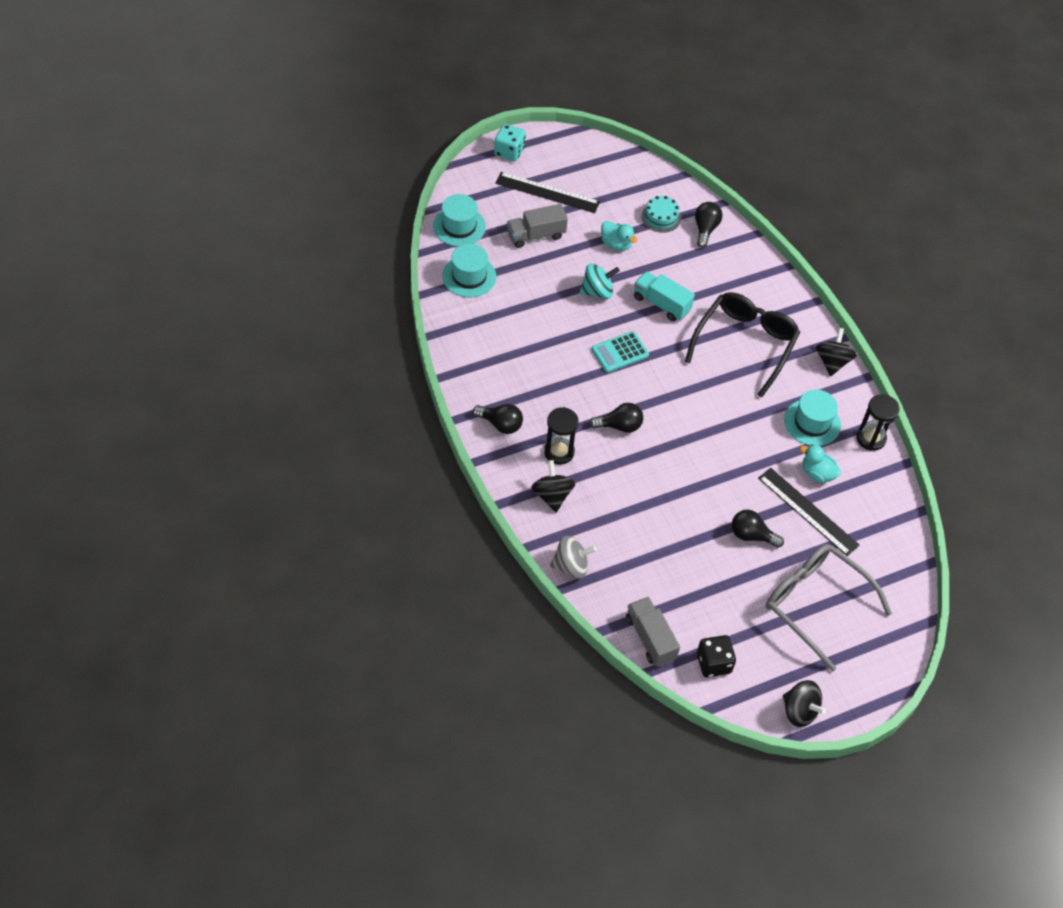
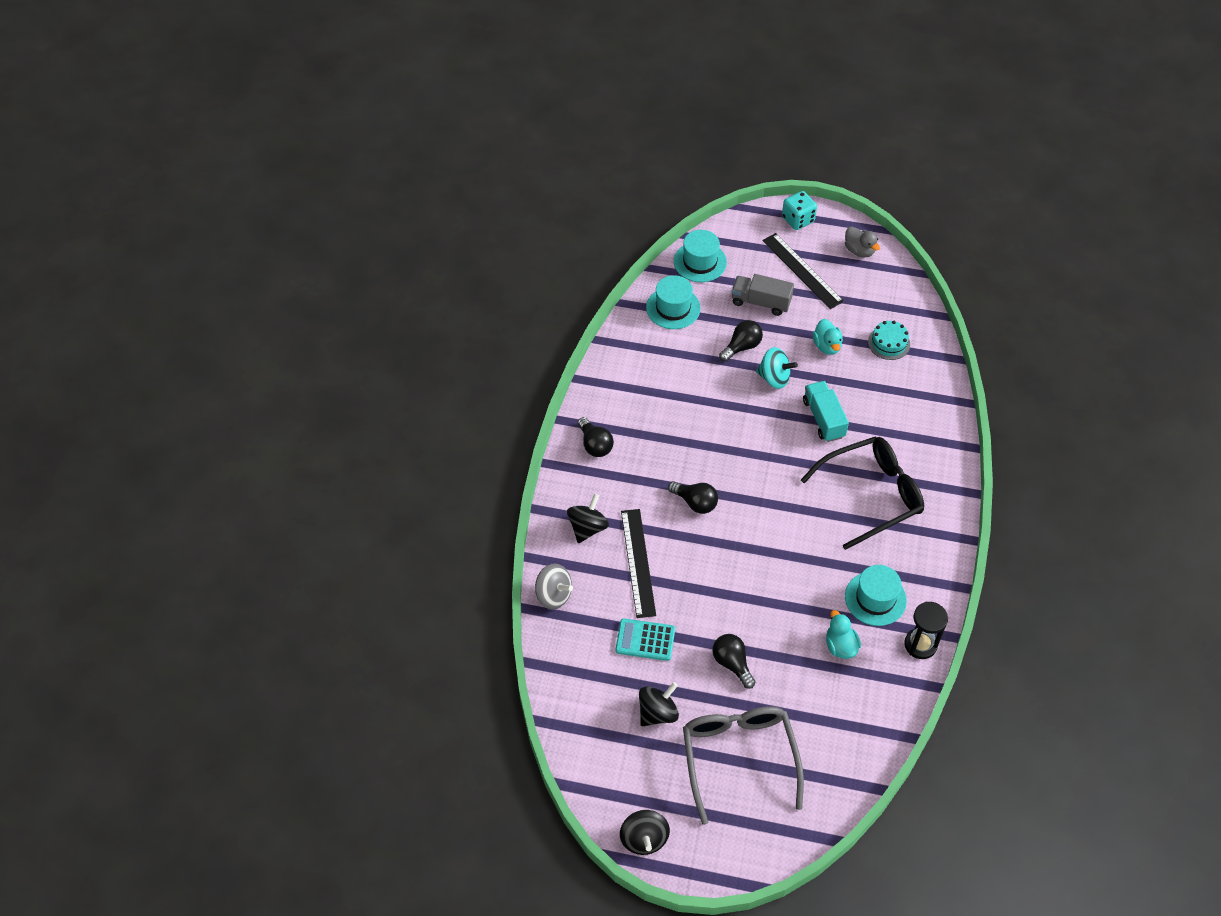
camera: 40 degrees right, 0 degrees up
black hourglass [544,407,579,465] -> none
turquoise calculator [591,331,649,373] -> turquoise calculator moved to [616,618,675,661]
grey truck [626,597,680,667] -> none
black light bulb [695,202,722,248] -> black light bulb moved to [719,320,763,362]
black dice [697,635,736,678] -> none
black ruler [758,468,860,556] -> black ruler moved to [621,509,656,618]
black spinning top [816,328,857,376] -> black spinning top moved to [639,682,679,726]
none -> grey duck [845,226,880,257]

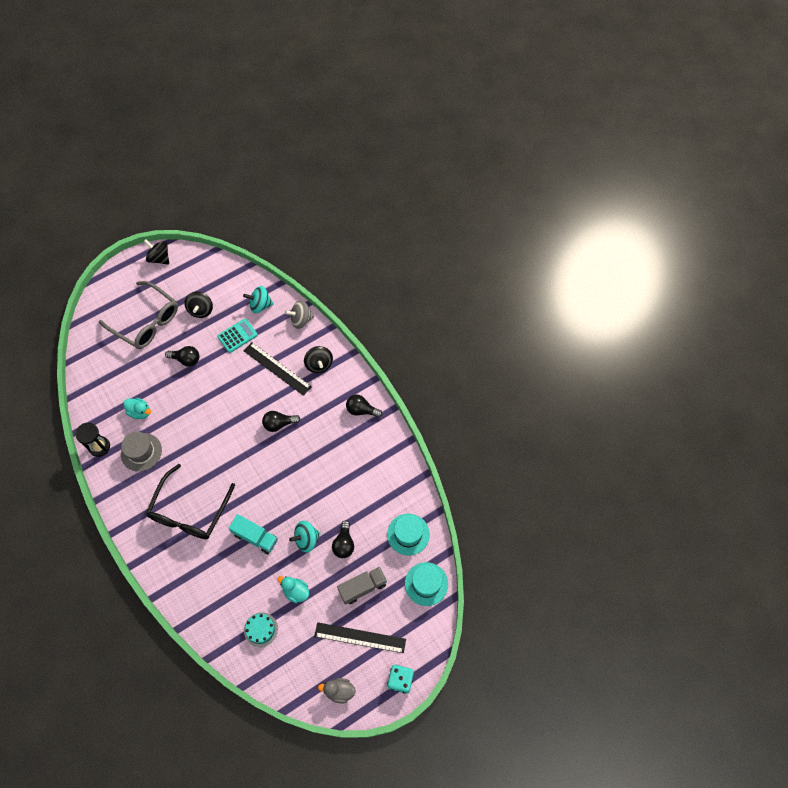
camera: 135 degrees right, 10 degrees up
turquoise hat [845,565,907,626] -> grey hat [121,432,162,472]
none -> turquoise spinning top [243,286,274,313]

